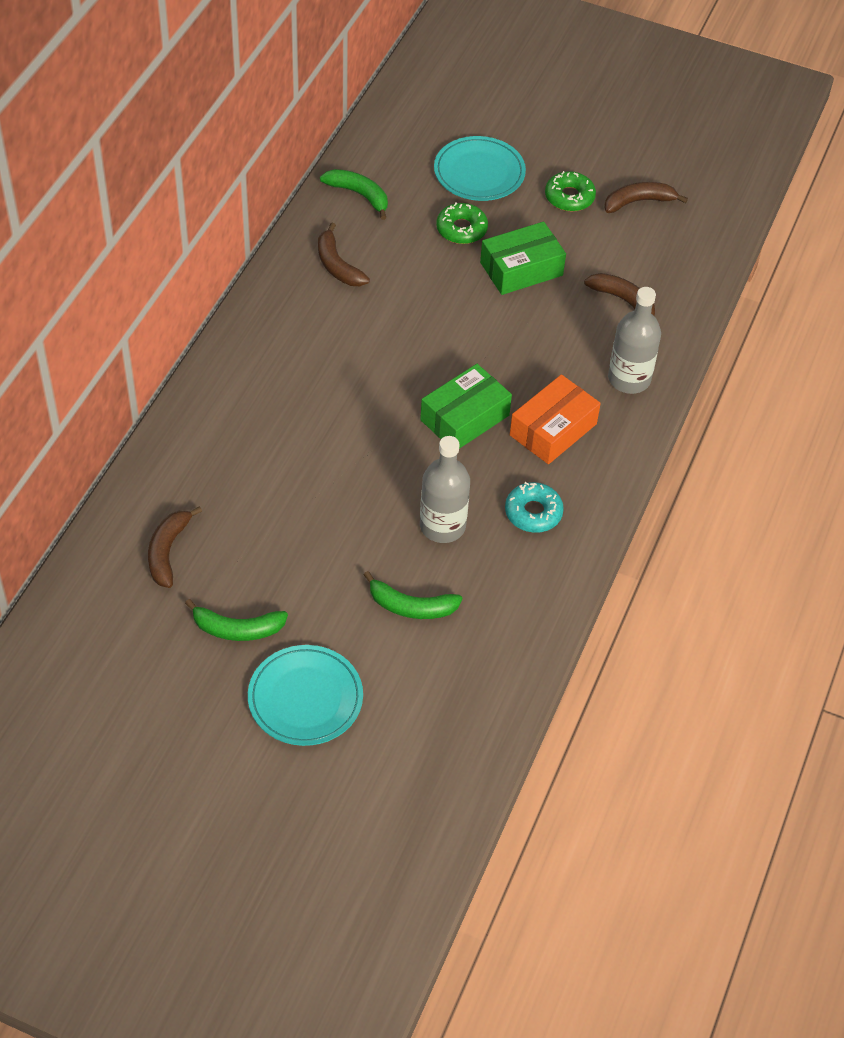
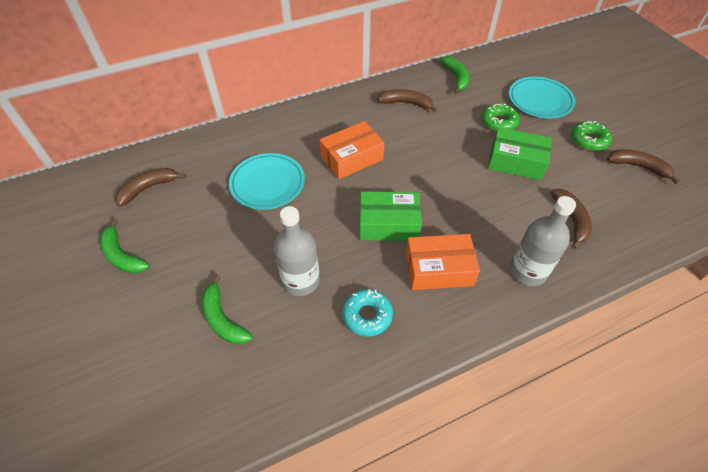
camera: 45 degrees right, 0 degrees up
turquoise plate [248,645,363,746] -> turquoise plate moved to [229,153,305,210]
brown banana [318,223,370,286] -> brown banana turned 90 degrees clockwise [377,89,437,112]
none -> orange box [320,121,384,179]

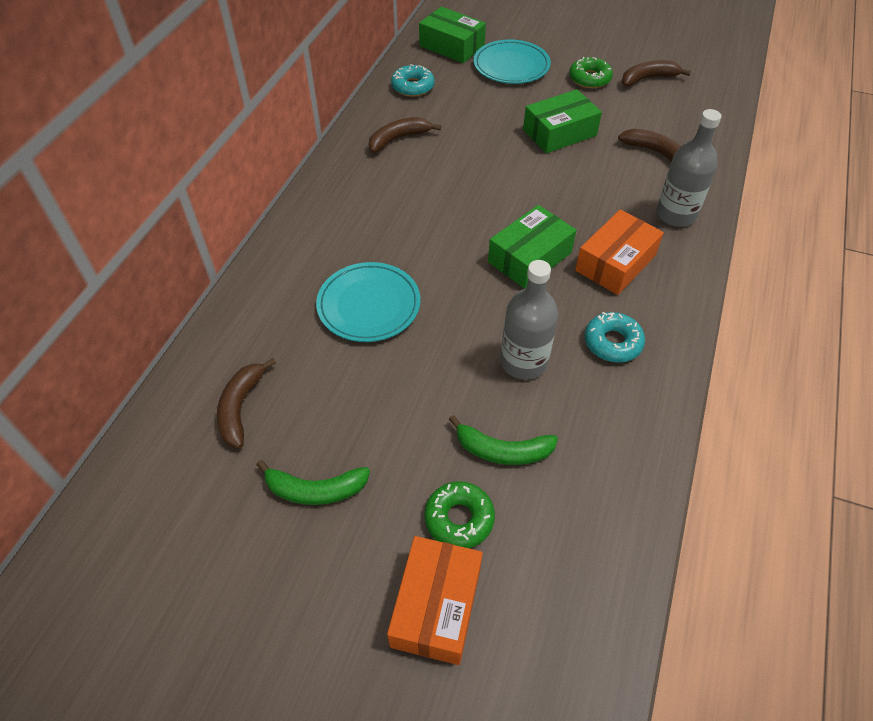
camera: 45 degrees left, 0 degrees up
orange box [320,121,384,179] -> orange box moved to [387,536,483,665]
green banana [440,56,469,94] -> turquoise donut [391,64,435,97]
green donut [482,104,520,131] -> green donut moved to [424,481,495,548]
none -> green box [419,7,486,63]

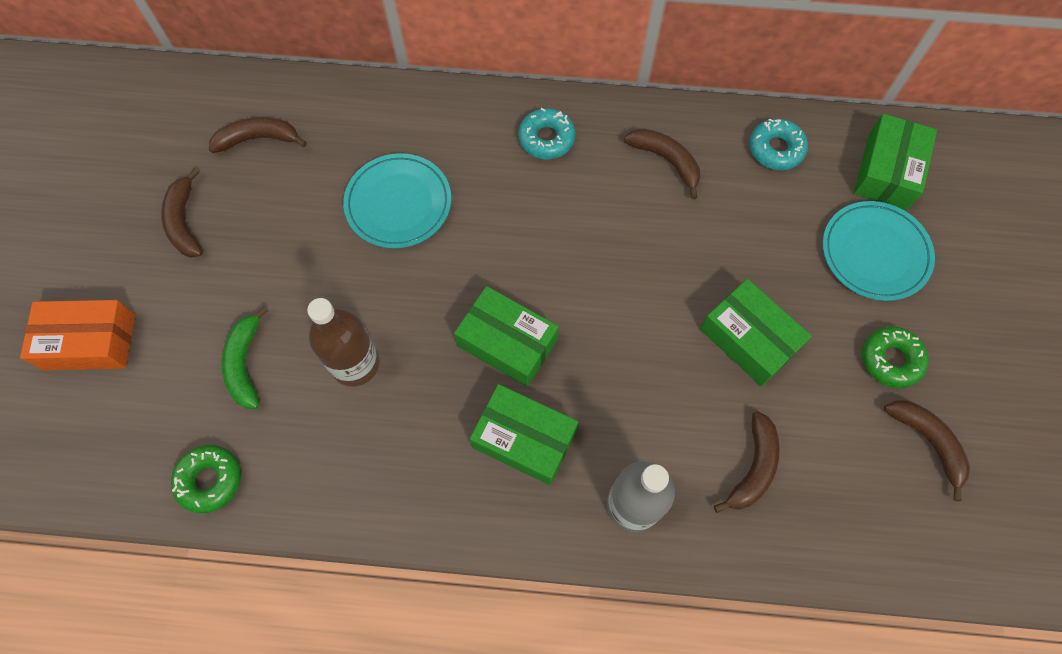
camera: 75 degrees right, 15 degrees up
green banana [256,460,370,505] -> brown banana [161,168,203,258]
green donut [424,481,495,548] -> green donut moved to [171,445,241,513]
grey bottle [500,260,558,380] -> brown bottle [307,298,380,387]
orange box [575,210,664,295] -> green box [470,384,578,485]
turquoise donut [585,312,645,363] -> turquoise donut moved to [518,108,575,160]

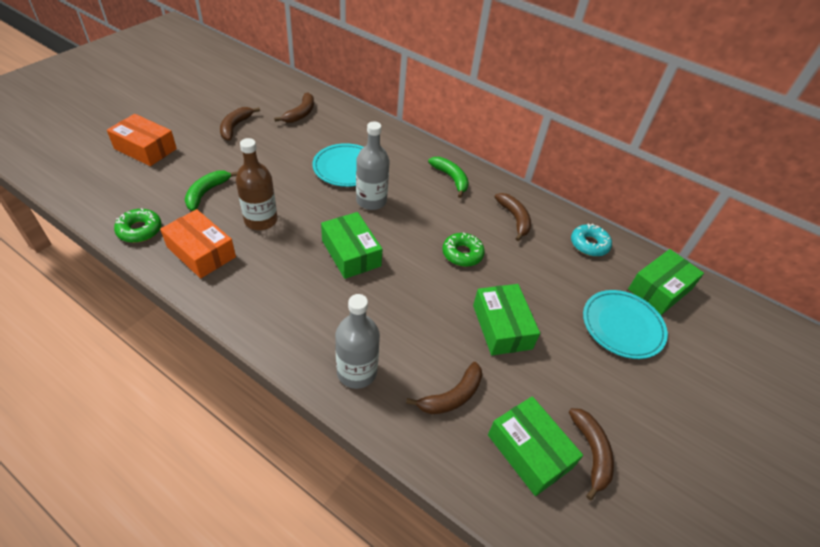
camera: 25 degrees right, 20 degrees down
brown banana [208,117,307,153] -> brown banana turned 90 degrees clockwise [274,92,314,123]
green box [470,384,578,485] -> green box moved to [488,396,583,496]
turquoise donut [518,108,575,160] -> green banana [428,157,469,198]
green donut [862,327,929,388] -> green donut moved to [443,232,485,267]
none -> orange box [160,209,236,278]
none -> grey bottle [356,121,390,210]

